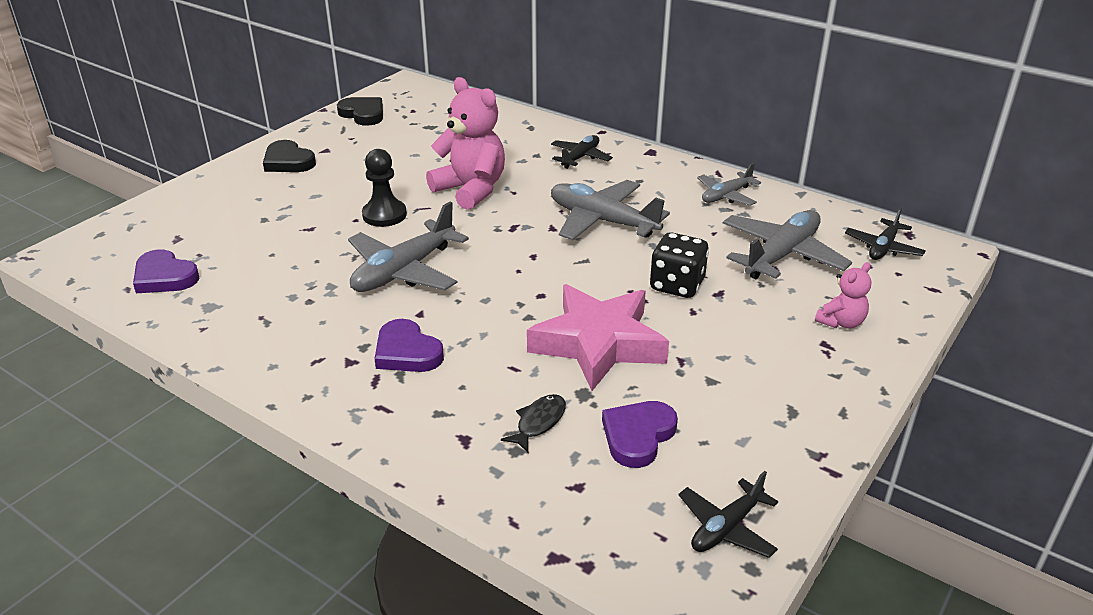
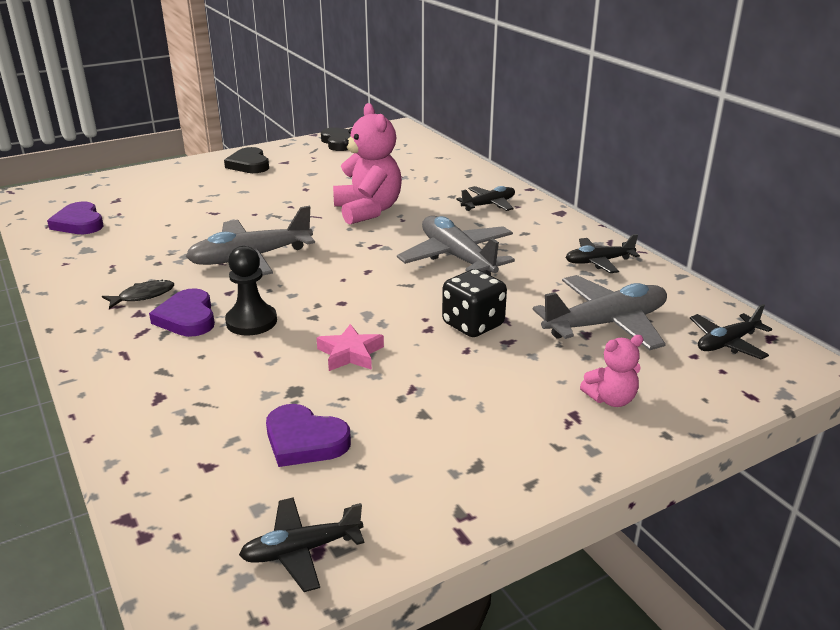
camera: 25 degrees right, 5 degrees down
black pawn [362,149,407,227] -> black pawn moved to [225,246,277,336]
black fish [501,394,566,453] -> black fish moved to [102,279,174,309]
pink star [527,284,669,391] -> pink star [317,324,384,371], size x0.48
purple heart [602,401,678,468] -> purple heart turned 120 degrees counterclockwise [266,404,351,467]
grey plane [697,163,761,206] -> black plane [565,234,640,273]

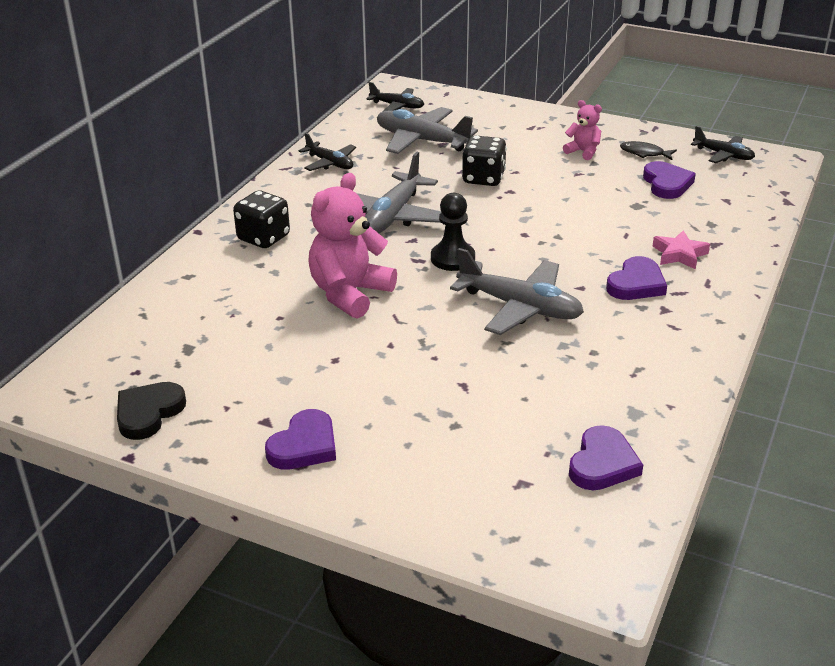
camera: 125 degrees left, 5 degrees up
black fish [102,279,174,309] -> black fish moved to [620,141,677,160]
black heart [224,147,269,173] -> purple heart [265,409,336,470]
black pawn [225,246,277,336] -> black pawn moved to [431,193,475,271]
pink star [317,324,384,371] -> pink star moved to [652,230,710,270]
black plane [456,186,515,211] -> black dice [233,191,290,248]
pink teddy bear [580,335,643,407] -> pink teddy bear moved to [563,100,602,160]

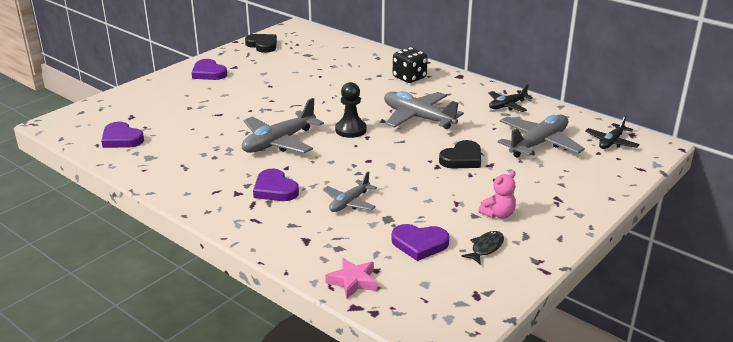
camera: 105 degrees right, 5 degrees down
pink teddy bear [308,173,397,319] -> none
black dice [462,135,507,186] -> black heart [439,140,481,169]
pink star [652,230,710,270] -> pink star moved to [325,258,377,299]
black plane [691,126,755,163] -> none
none -> grey plane [323,172,377,212]

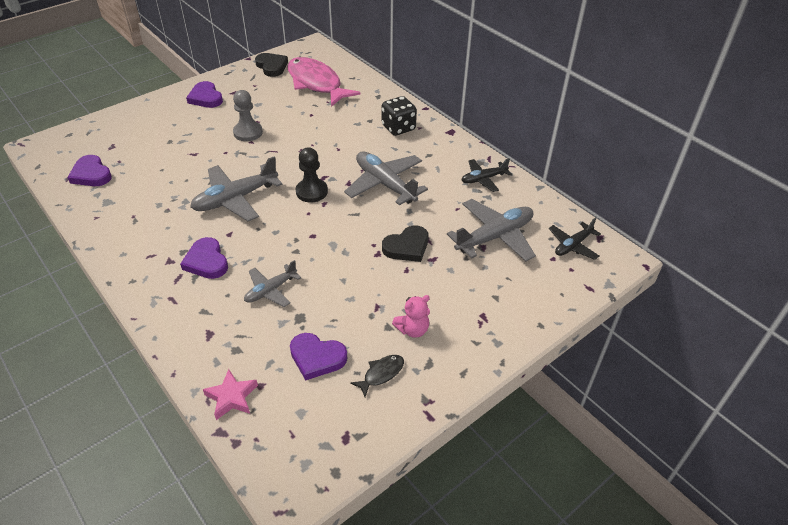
camera: 10 degrees right, 15 degrees up
none -> grey pawn [233,90,263,141]
none -> pink fish [287,57,361,107]

